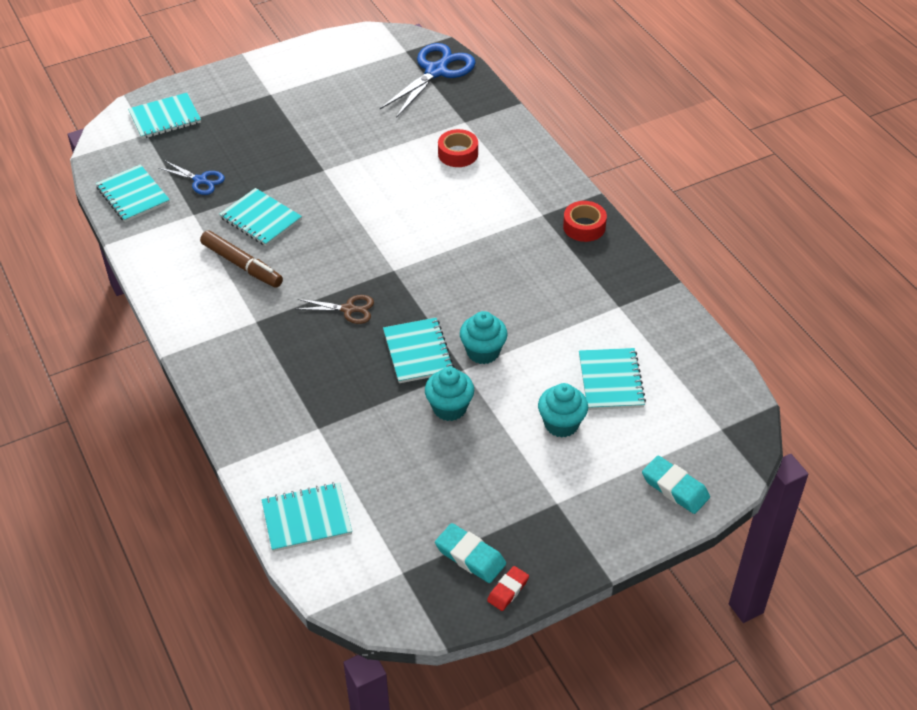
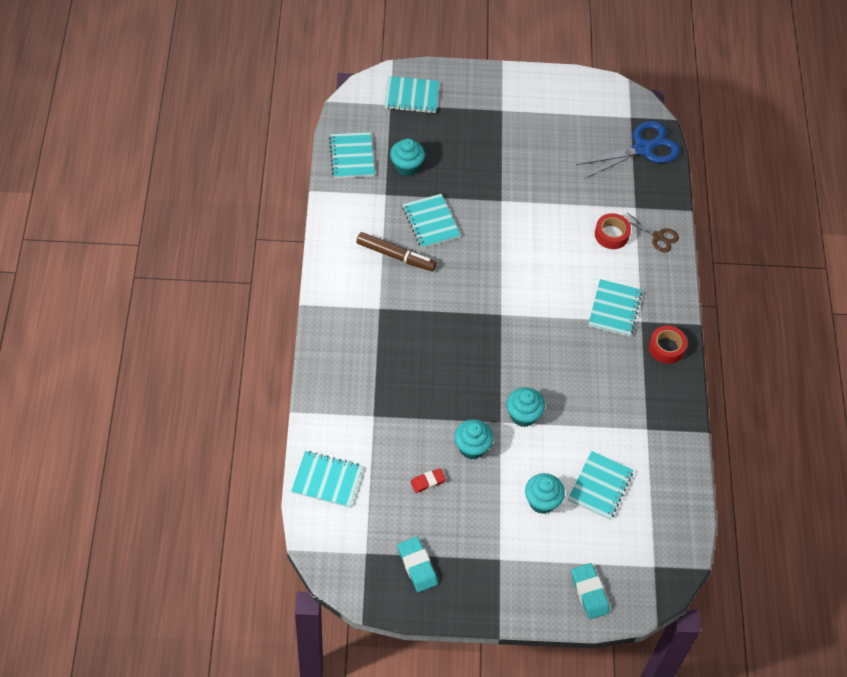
camera: 25 degrees right, 10 degrees up
blue scissors [159,160,225,195] -> turquoise cupcake [390,138,425,176]
brown marker [200,230,283,288] -> brown marker turned 45 degrees counterclockwise [357,232,437,271]
brown scissors [298,295,374,324] -> brown scissors moved to [628,213,679,252]
turquoise notebook [383,318,454,383] -> turquoise notebook moved to [588,279,642,337]
red eraser [487,566,529,611] -> red eraser moved to [410,468,446,493]

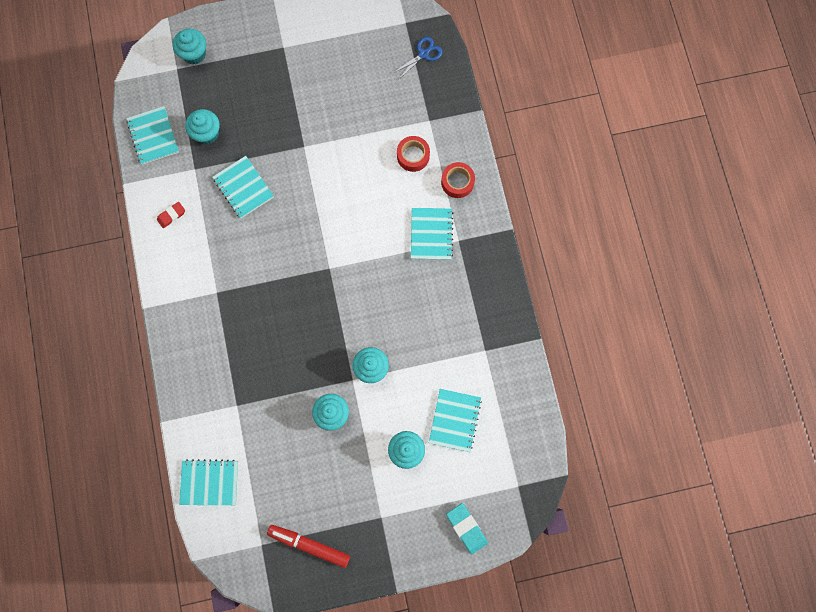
camera: 10 degrees left, 20 degrees up
brown marker [357,232,437,271] -> none
turquoise notebook [384,76,439,114] -> turquoise cupcake [173,29,206,65]
turquoise eraser [398,537,438,592] -> red marker [267,525,350,568]
red eraser [410,468,446,493] -> red eraser moved to [157,202,185,228]
blue scissors [576,121,680,179] -> blue scissors [393,37,443,80], size x0.54
brown scissors [628,213,679,252] -> none
red tape [649,326,687,364] -> red tape moved to [441,162,475,198]

